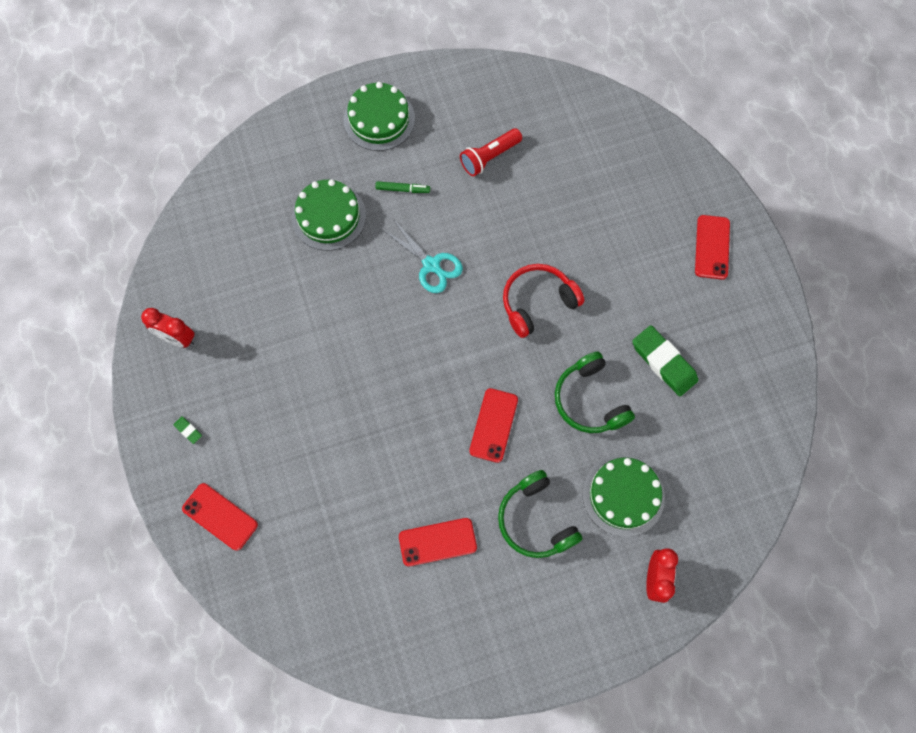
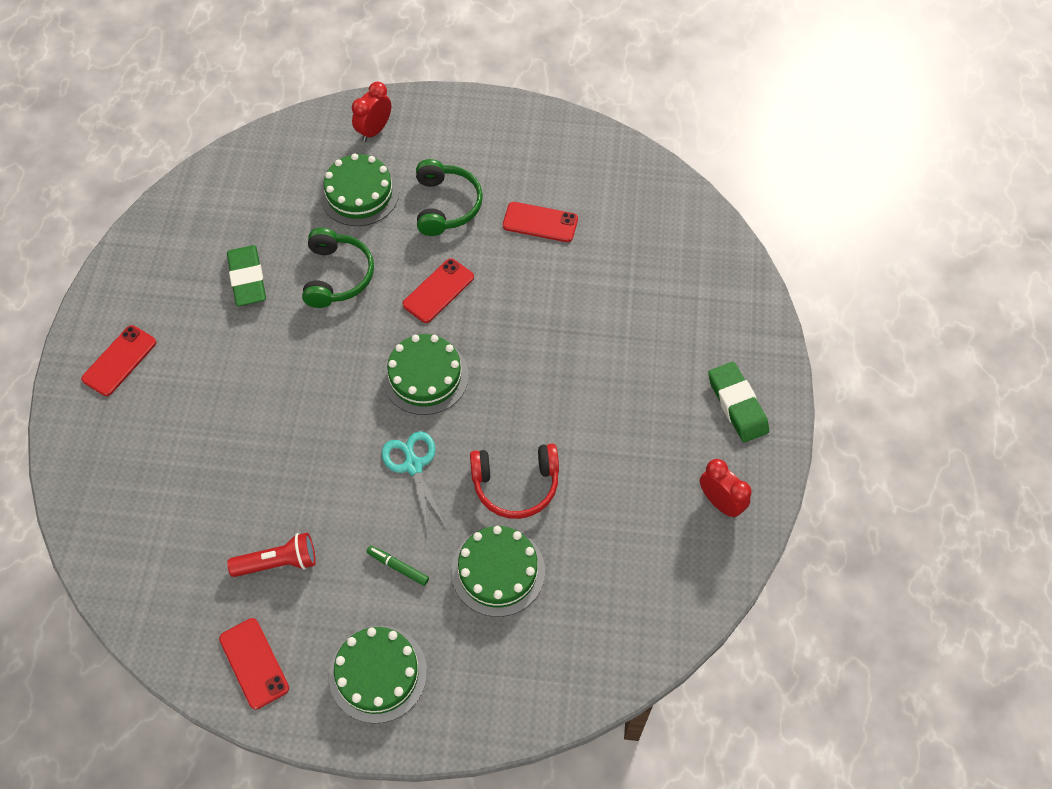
camera: 155 degrees left, 10 degrees down
green eraser [174,416,202,444] -> green eraser [708,362,769,442], size x2.31
red phone [182,483,258,551] -> red phone moved to [219,618,289,710]
red headphones [503,264,584,338] -> red headphones moved to [470,444,559,519]
none -> green cake [382,334,469,415]

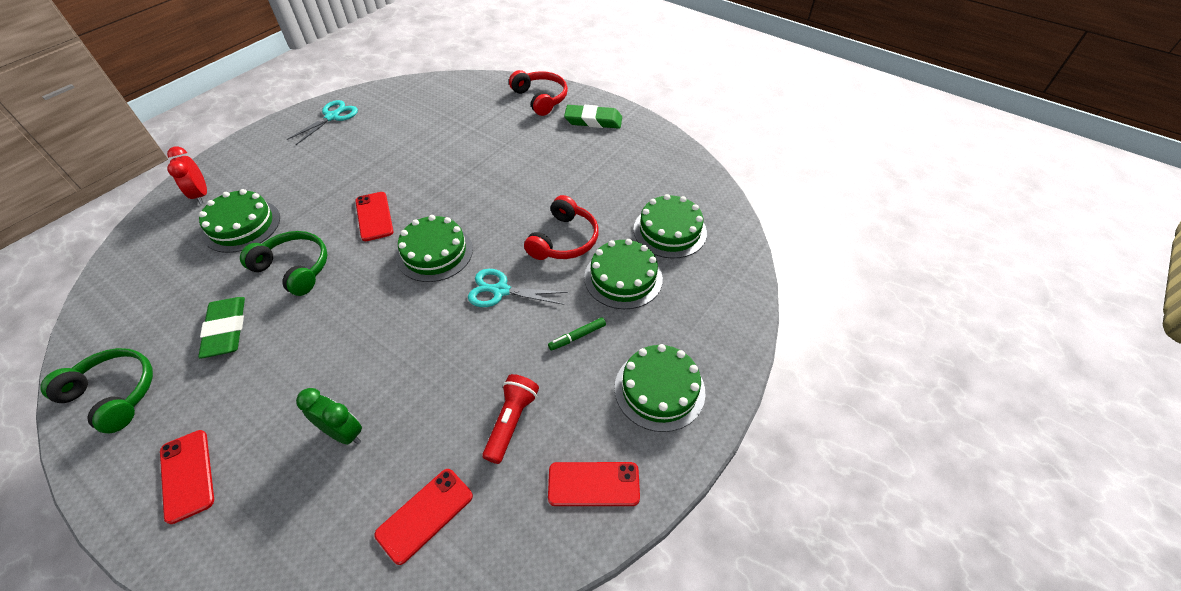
camera: 60 degrees left, 10 degrees down
green eraser [227,245,266,306] -> green eraser turned 60 degrees clockwise [198,297,245,358]
green headphones [416,159,483,236] -> green headphones moved to [40,348,153,433]
red phone [503,202,578,242] -> red phone moved to [374,469,473,565]
red clock [700,459,752,518] -> none
none -> turquoise scissors [287,100,358,145]
none -> green clock [296,388,362,445]
none -> red headphones [509,70,568,116]
none -> green cake [633,194,707,258]

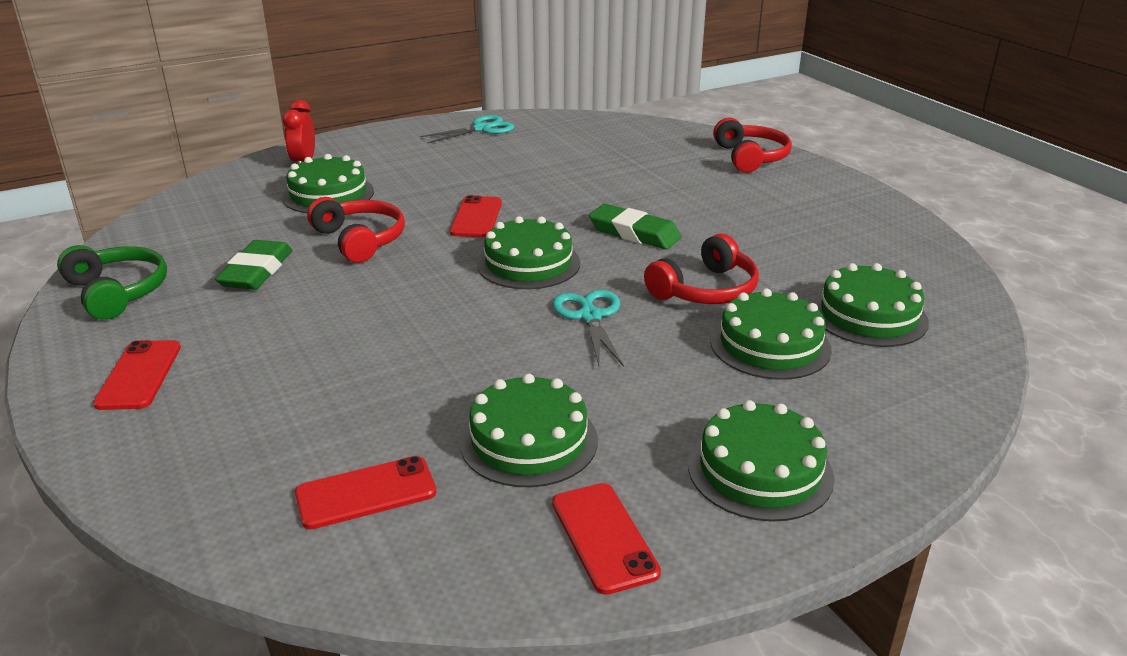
camera: 25 degrees right, 20 degrees down
green headphones [240,231,328,296] -> red headphones [307,197,405,263]
green clock [296,388,362,445] -> none
turquoise scissors [468,269,567,307] -> turquoise scissors turned 45 degrees clockwise [552,290,624,367]
red flashlight [482,374,539,464] -> green cake [460,373,598,487]
green marker [548,317,606,351] -> none
red phone [548,462,640,506] -> red phone turned 45 degrees clockwise [552,483,661,595]
green eraser [564,105,622,129] -> green eraser moved to [589,204,682,249]

